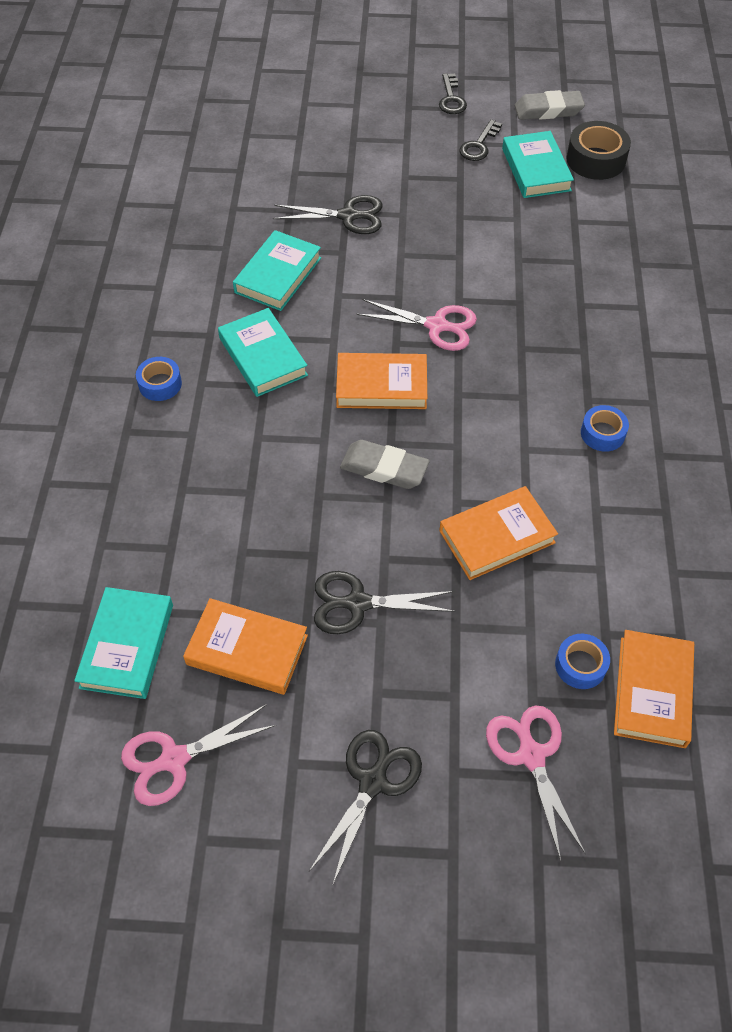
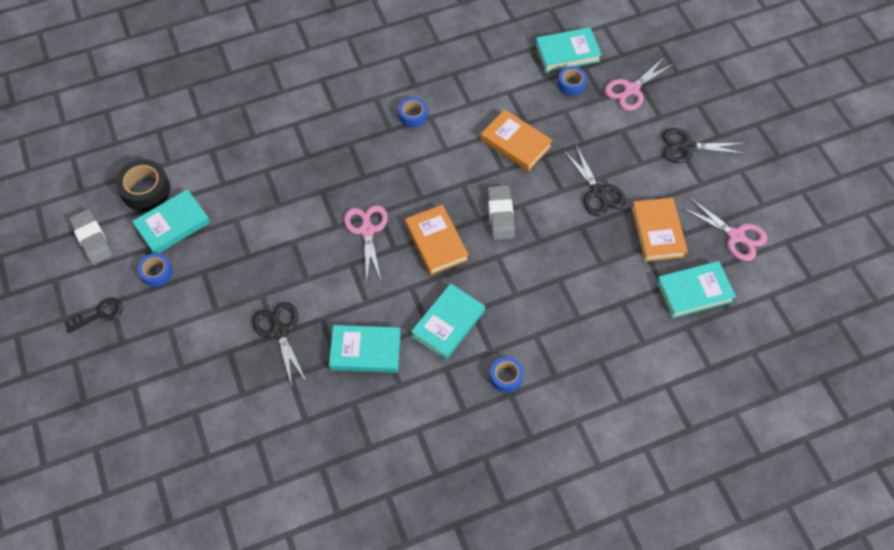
camera: 115 degrees left, 5 degrees up
black key [459,119,502,161] -> blue tape [138,253,173,287]
orange book [614,630,694,748] -> turquoise book [535,27,602,72]

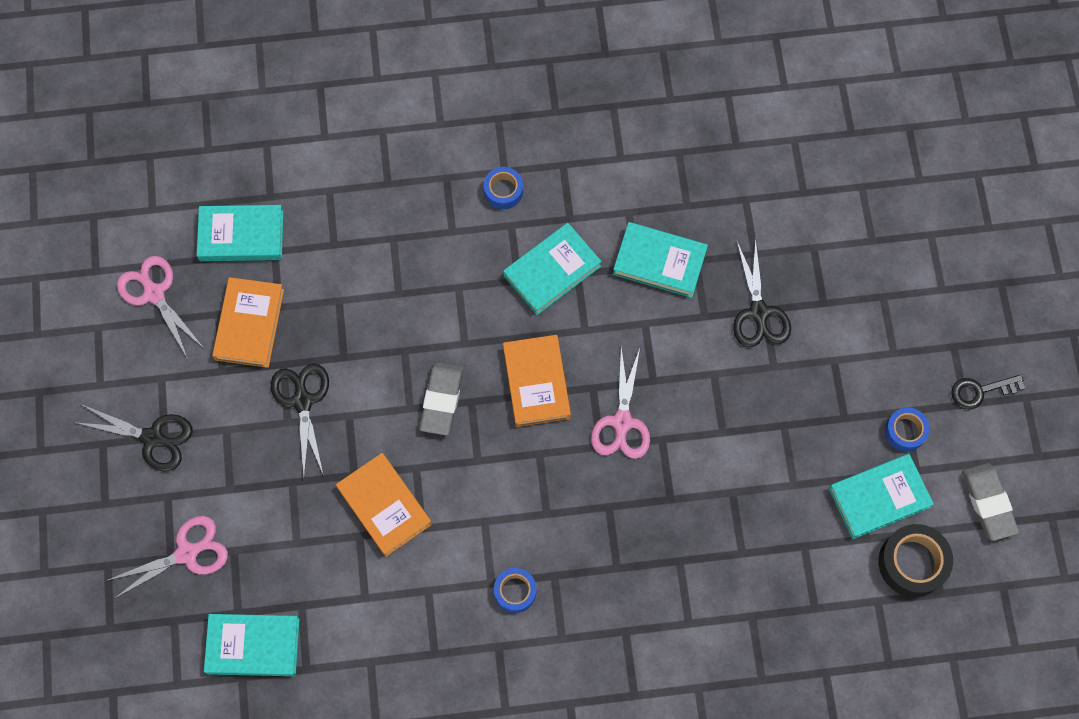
camera: 165 degrees left, 10 degrees up
blue tape [558,66,587,96] -> none

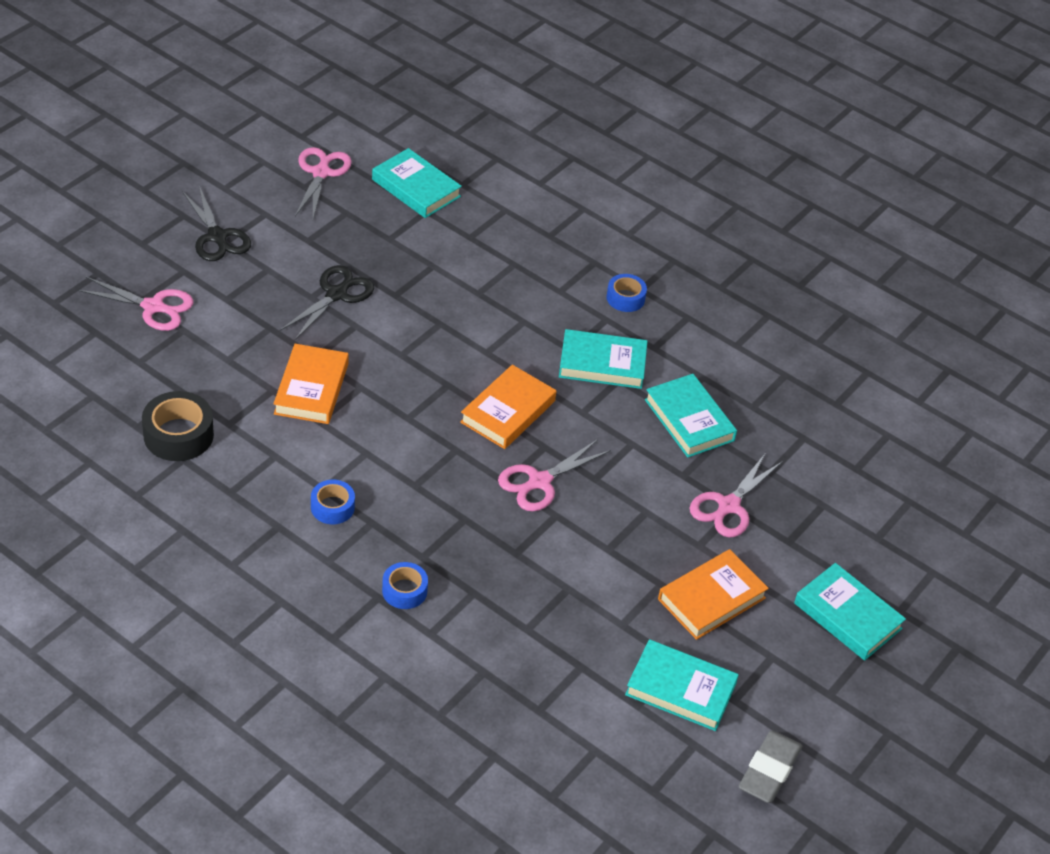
camera: 40 degrees right, 25 degrees down
turquoise book [204,614,299,676] -> turquoise book moved to [794,563,906,661]
orange book [212,277,284,368] -> orange book moved to [658,549,769,640]
grey eraser [420,362,463,435] -> none
black scissors [733,237,791,348] -> pink scissors [690,454,783,538]
black tape [878,524,953,597] -> black tape moved to [142,391,214,461]
blue tape [885,407,930,452] -> blue tape moved to [382,562,428,609]
black key [951,375,1025,409] -> none

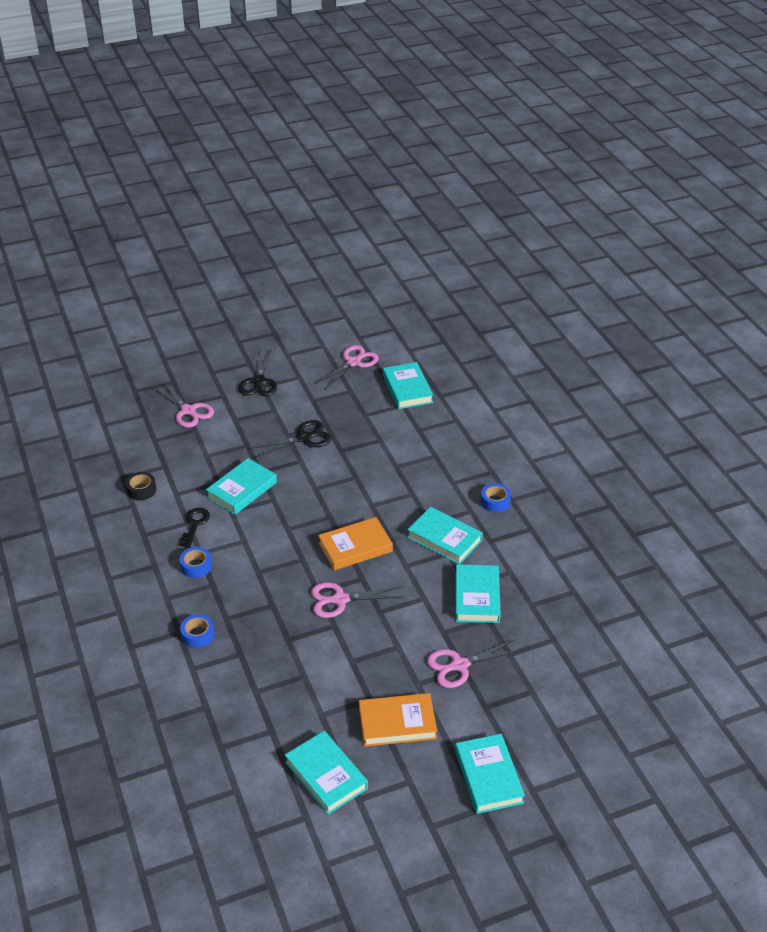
camera: 35 degrees right, 5 degrees down
black tape [142,391,214,461] -> black tape [125,472,156,500], size x0.62
orange book [273,344,349,424] -> turquoise book [206,458,277,515]
grey eraser [739,731,802,803] -> none
none -> black key [179,508,210,548]

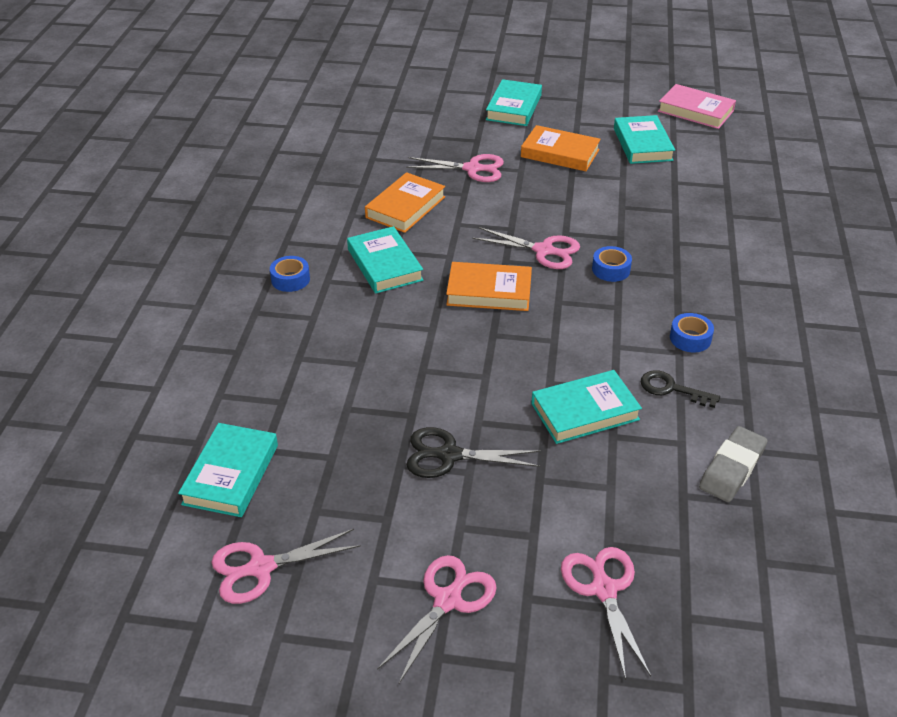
camera: 150 degrees left, 0 degrees up
black tape [125,472,156,500] -> grey eraser [699,426,768,502]
black key [179,508,210,548] -> black key turned 75 degrees clockwise [641,370,720,408]
blue tape [180,614,214,648] -> blue tape moved to [592,246,632,282]
black scissors [239,349,277,396] -> pink scissors [377,555,497,683]
turquoise book [456,564,501,623] -> orange book [365,172,445,233]
none -> pink book [658,84,736,129]

